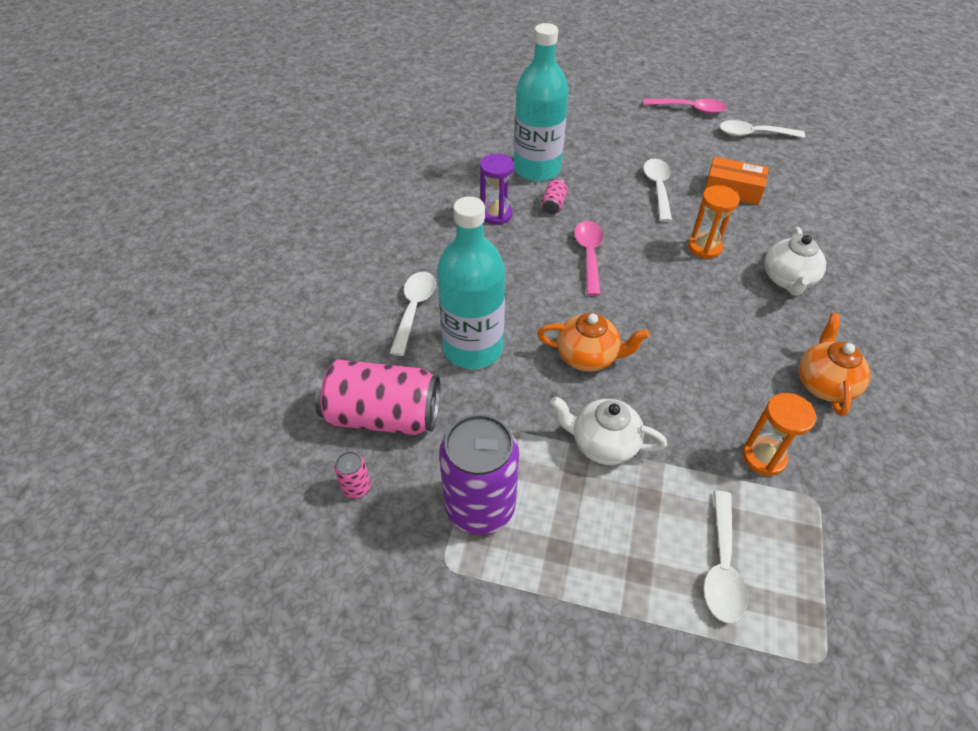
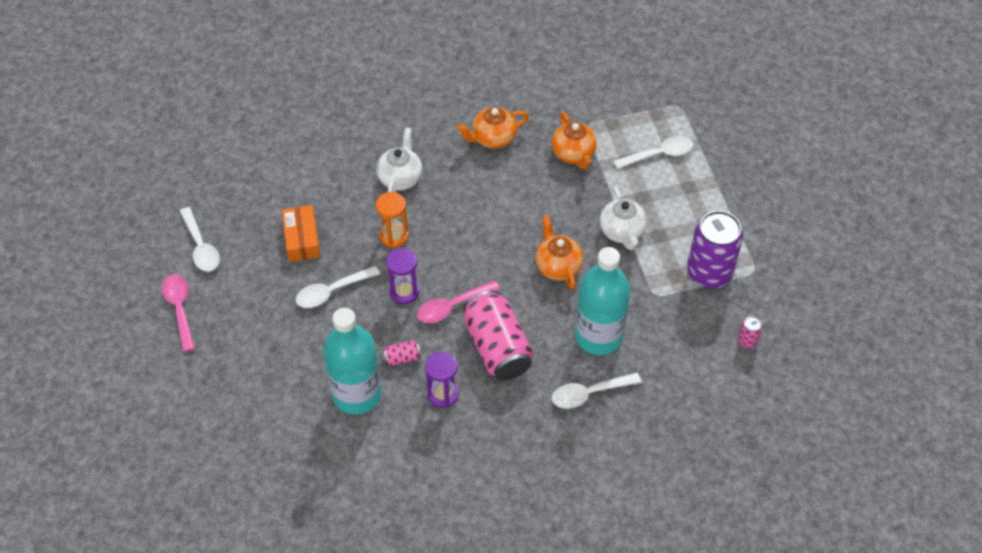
camera: 120 degrees left, 5 degrees up
pink can [315,360,440,435] -> pink can moved to [463,290,533,380]
orange hourglass [743,393,816,476] -> orange teapot [552,112,597,170]
white teapot [765,227,826,296] -> white teapot turned 60 degrees counterclockwise [376,127,422,192]
none -> purple hourglass [386,248,420,304]

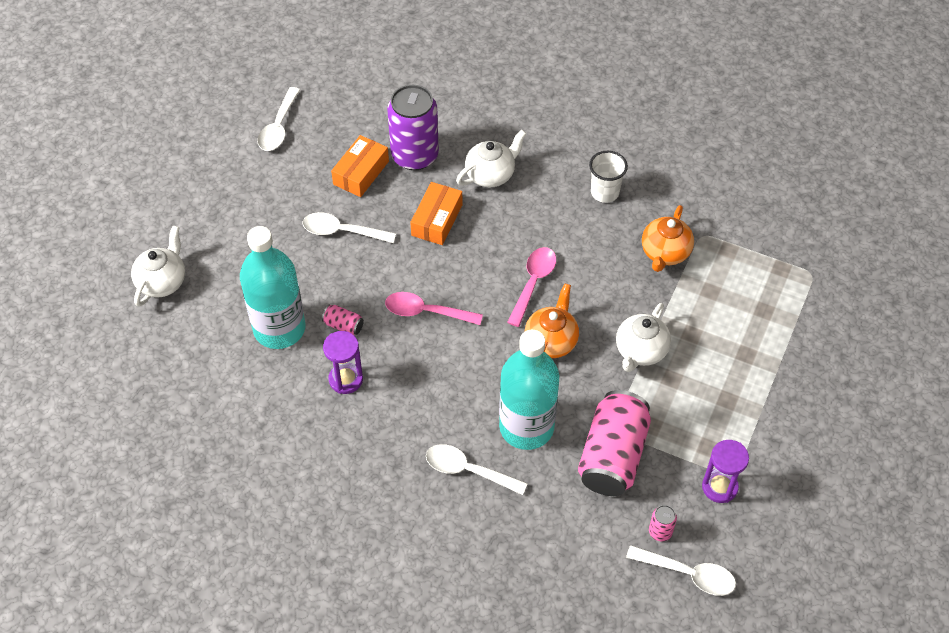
camera: 40 degrees right, 0 degrees up
pink spoon [162,274,195,352] -> pink spoon moved to [507,247,556,327]
orange hourglass [376,192,409,248] -> orange box [410,182,462,245]
purple hourglass [386,248,420,304] -> purple hourglass moved to [702,440,749,503]
orange teapot [457,107,529,149] -> white cup [589,151,628,203]
pink can [463,290,533,380] -> pink can moved to [578,390,651,496]
white spoon [613,136,693,169] -> white spoon moved to [626,545,736,596]
purple can [687,211,743,288] -> purple can moved to [387,85,439,170]
none -> white teapot [131,225,185,307]

